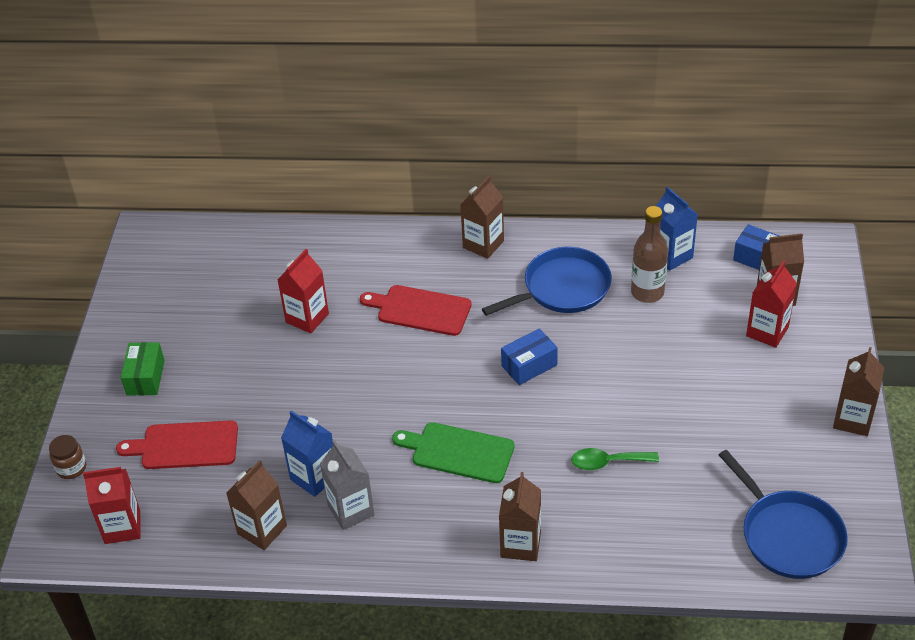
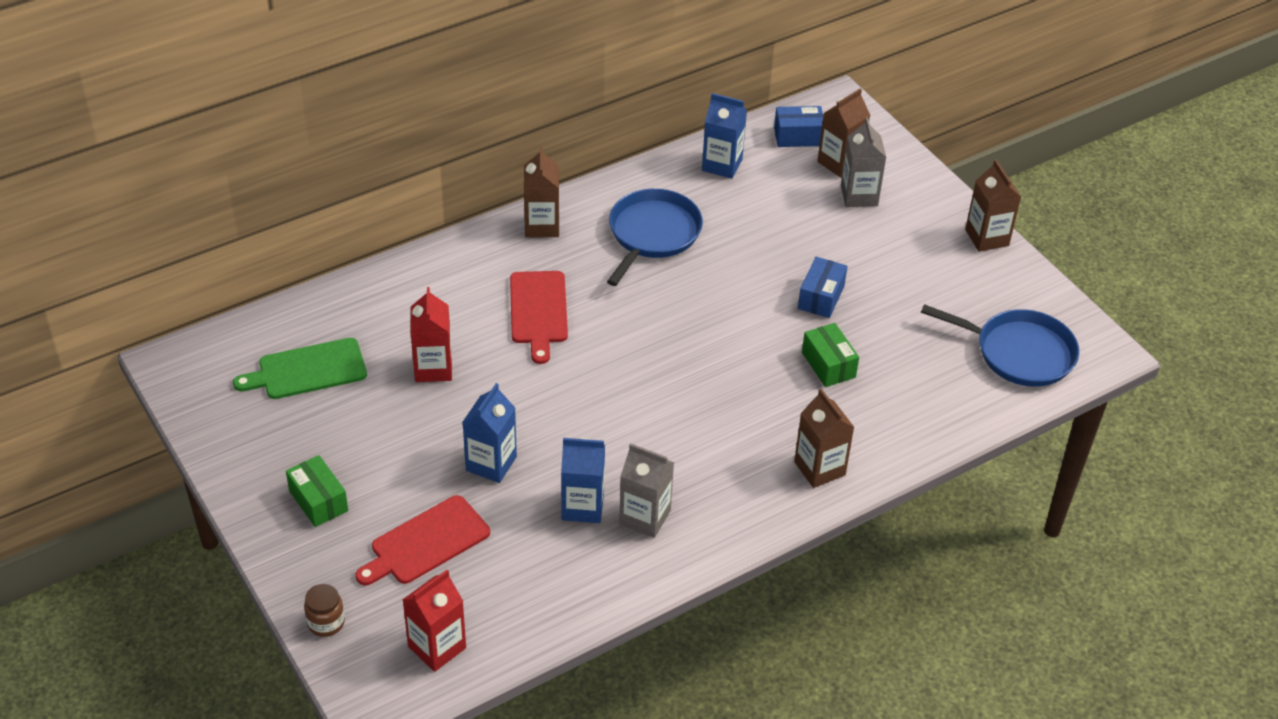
camera: 40 degrees left, 0 degrees up
brown carton [226,460,287,550] -> none
red cutting board [360,285,472,336] -> red cutting board turned 75 degrees counterclockwise [510,271,568,364]
green cutting board [392,422,515,483] -> green cutting board moved to [233,338,367,399]
blue box [501,328,558,385] -> blue box moved to [798,257,848,318]
green spoon [571,448,659,470] -> green box [802,323,859,387]
brown bottle [631,206,668,303] -> none
red carton [746,261,797,348] -> grey carton [841,118,887,207]
none -> blue carton [463,383,517,483]

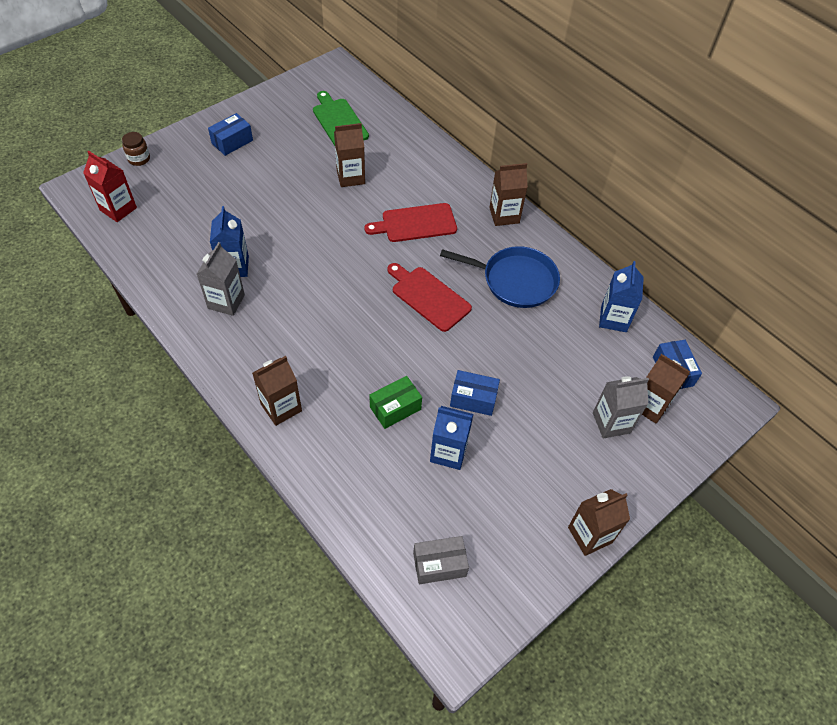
camera: 80 degrees right, 10 degrees up
green box [286,455,348,527] -> blue box [208,113,253,156]
red cutting board [356,495,490,585] -> red cutting board moved to [387,263,472,332]
red carton [410,287,452,382] -> brown carton [334,123,365,187]
blue carton [463,383,517,483] -> blue carton moved to [430,406,473,470]
blue pan [921,304,1079,387] -> grey box [413,536,469,584]

